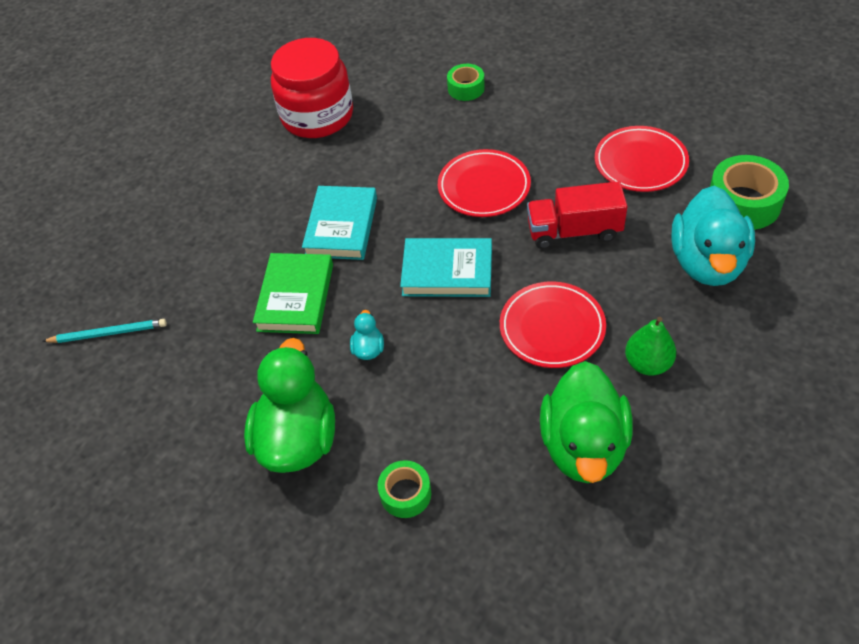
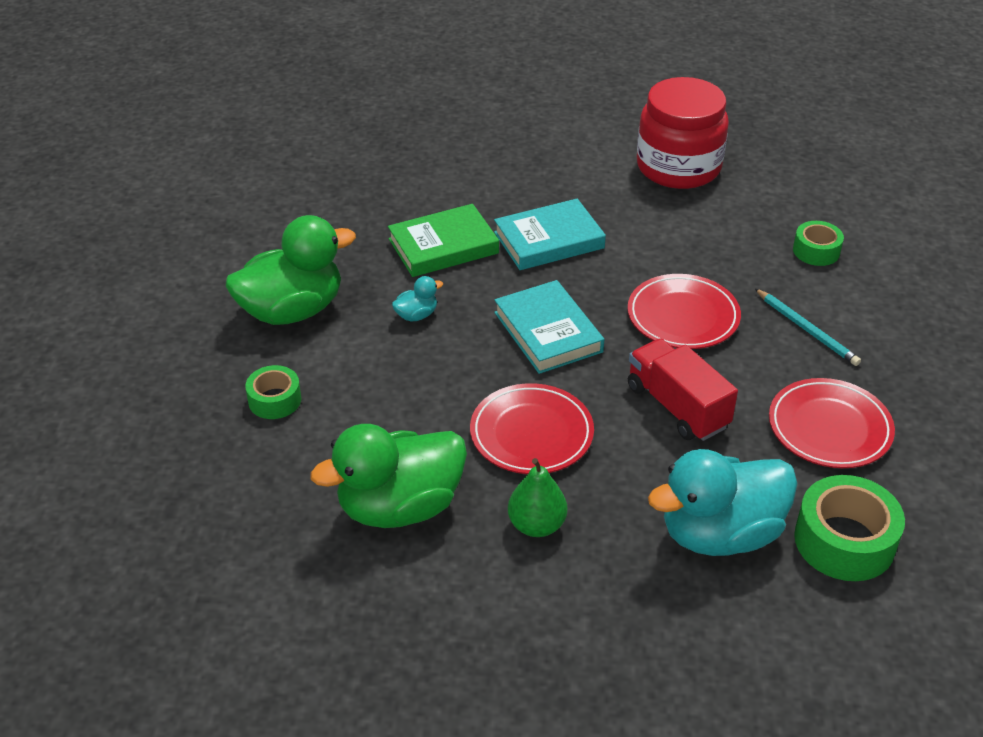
camera: 55 degrees right, 10 degrees down
turquoise pencil [42,319,167,343] -> turquoise pencil moved to [755,289,861,366]

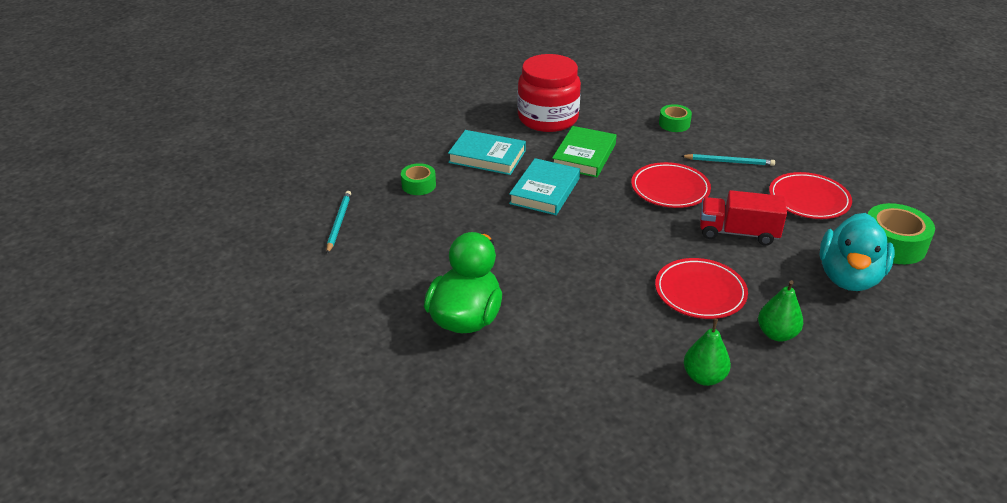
camera: 45 degrees left, 5 degrees down
green tape [245,365,301,419] -> green tape moved to [401,163,436,195]
green duck [311,424,467,528] -> green pear [684,319,731,386]
green book [388,204,499,277] -> green book moved to [552,126,617,177]
turquoise duck [392,276,443,322] -> none
turquoise book [494,280,604,374] -> turquoise book moved to [448,130,526,175]
none -> turquoise pencil [327,191,351,254]

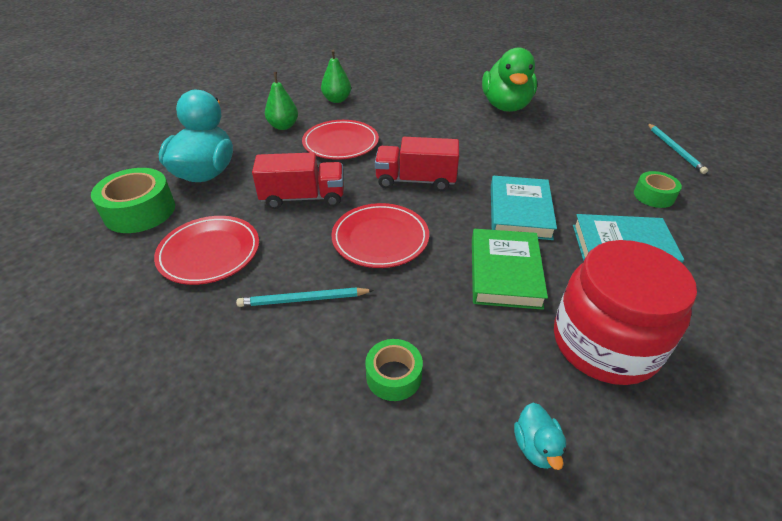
camera: 165 degrees right, 5 degrees up
none -> red truck [375,137,459,191]
none -> turquoise duck [514,403,566,470]

